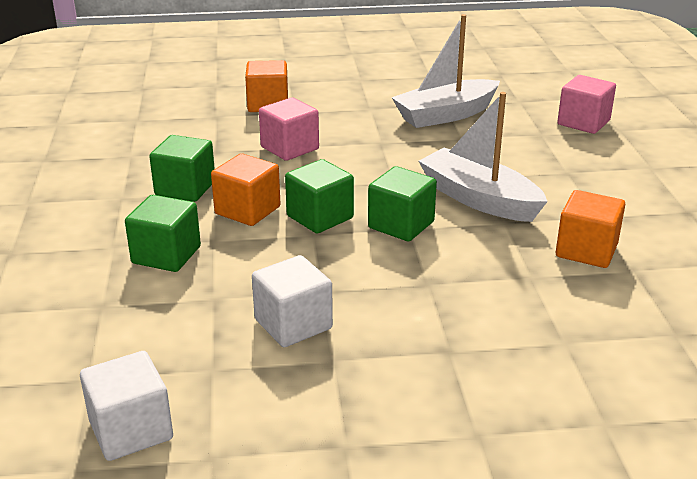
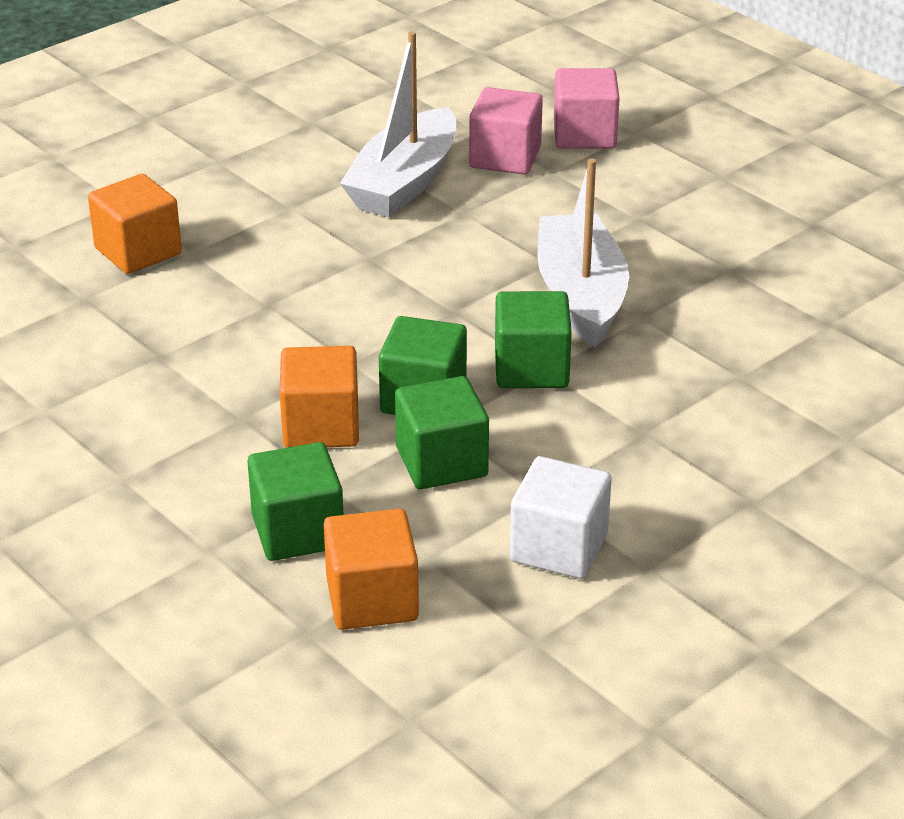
camera: 35 degrees left, 5 degrees up
white cube [80,351,173,461] -> none
green cube [149,135,215,202] -> green cube moved to [395,376,489,489]
pink cube [259,97,319,161] -> pink cube moved to [469,87,543,175]
white boat [419,92,548,222] -> white boat turned 75 degrees clockwise [538,159,629,348]
orange cube [556,190,625,268] -> orange cube moved to [324,509,419,630]

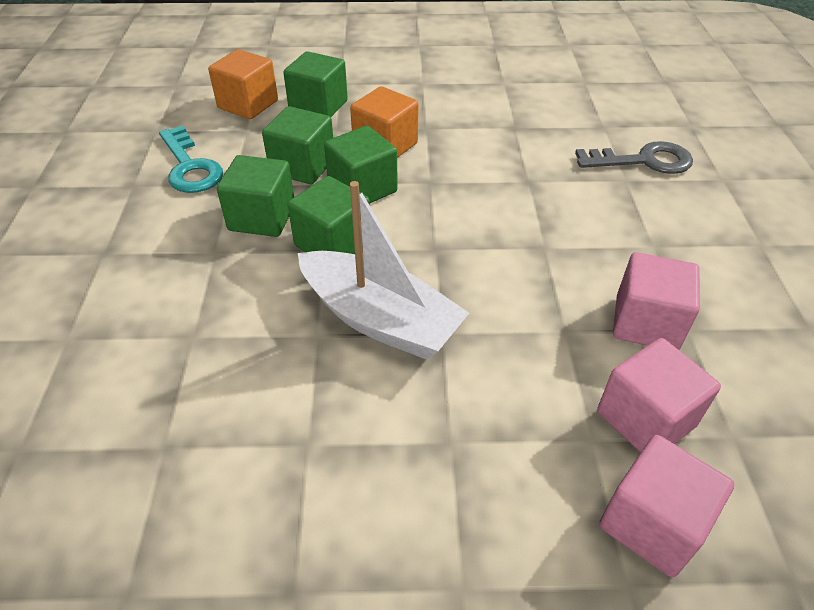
camera: 130 degrees right, 10 degrees up
orange cube [88,174,182,274] -> grey key [575,141,693,174]
white boat [340,31,456,217] -> pink cube [613,252,700,350]
white cube [510,456,612,579] -> turquoise key [159,126,223,193]
none -> green cube [217,155,294,237]

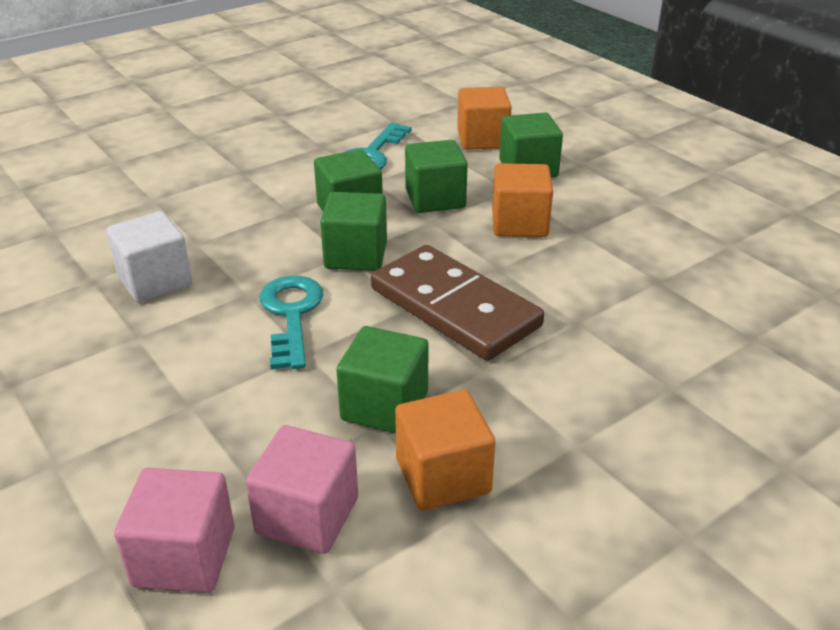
camera: 55 degrees right, 10 degrees down
white boat [298,181,469,360] -> turquoise key [260,276,324,369]
green cube [324,126,398,203] -> green cube moved to [336,326,429,433]
grey key [575,141,693,174] -> none
pink cube [613,252,700,350] -> orange cube [395,390,496,511]
none -> white cube [106,211,193,302]
none -> brown domino [371,245,544,361]

